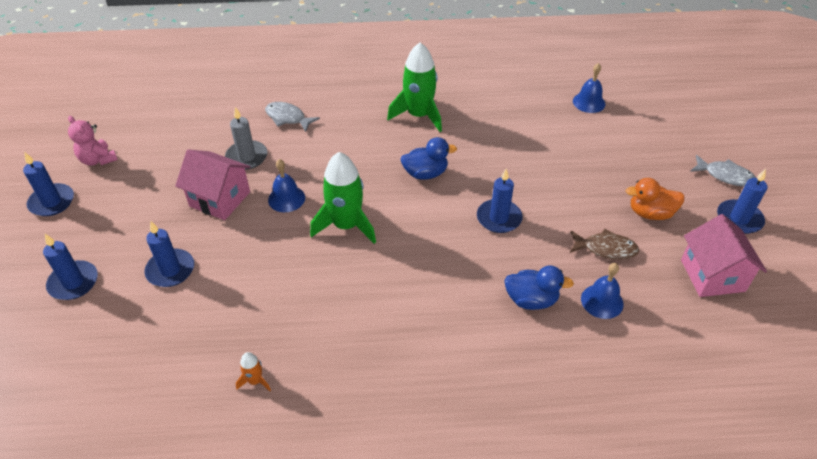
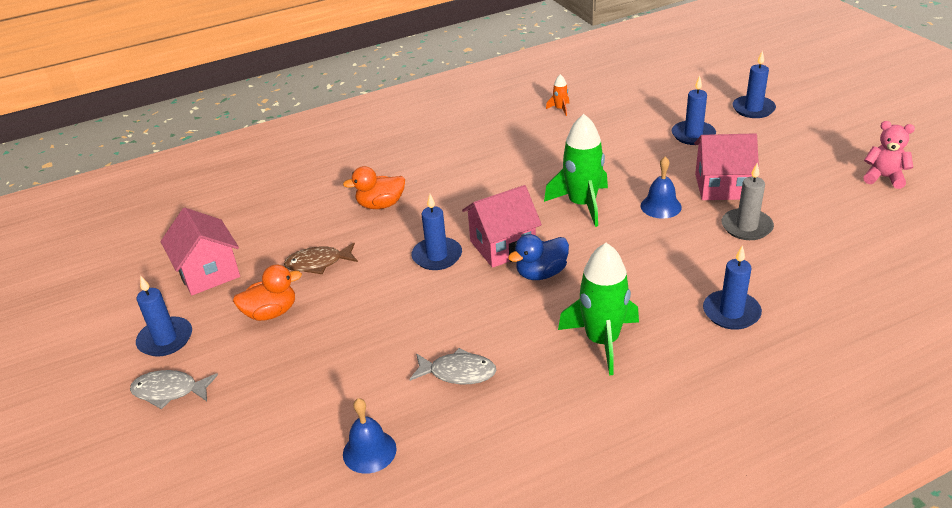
camera: 160 degrees right, 10 degrees down
blue candle [23,152,74,216] -> blue candle moved to [703,245,762,330]
grey fish [265,102,320,132] -> grey fish moved to [410,348,496,384]
blue duck [504,266,574,310] -> orange duck [343,166,405,209]
blue bell [581,263,624,319] -> none
none -> pink house [462,185,542,268]

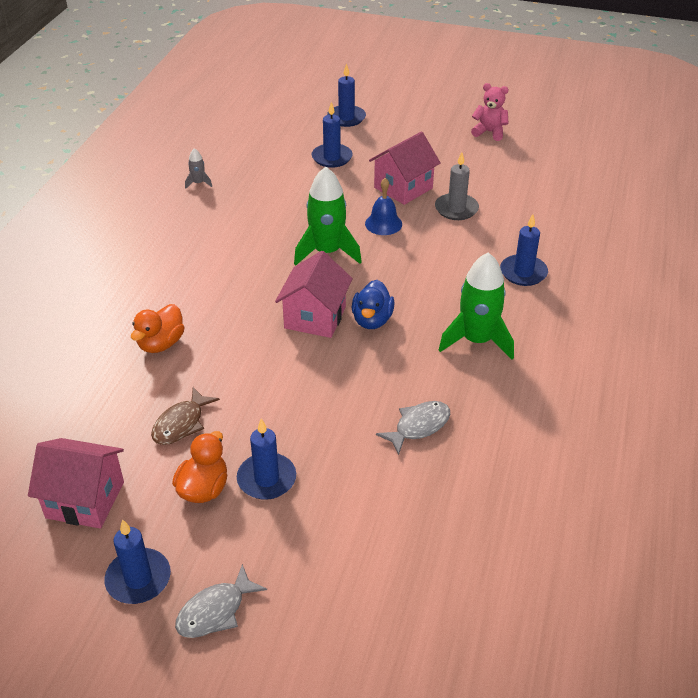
camera: 50 degrees left, 5 degrees up
blue bell [343,398,397,474] -> none
blue candle [412,194,462,270] -> blue candle moved to [237,418,296,500]
orange rocket [546,74,569,116] -> grey rocket [185,148,212,189]
pink teddy bear [863,121,915,189] -> pink teddy bear turned 45 degrees clockwise [471,83,509,141]

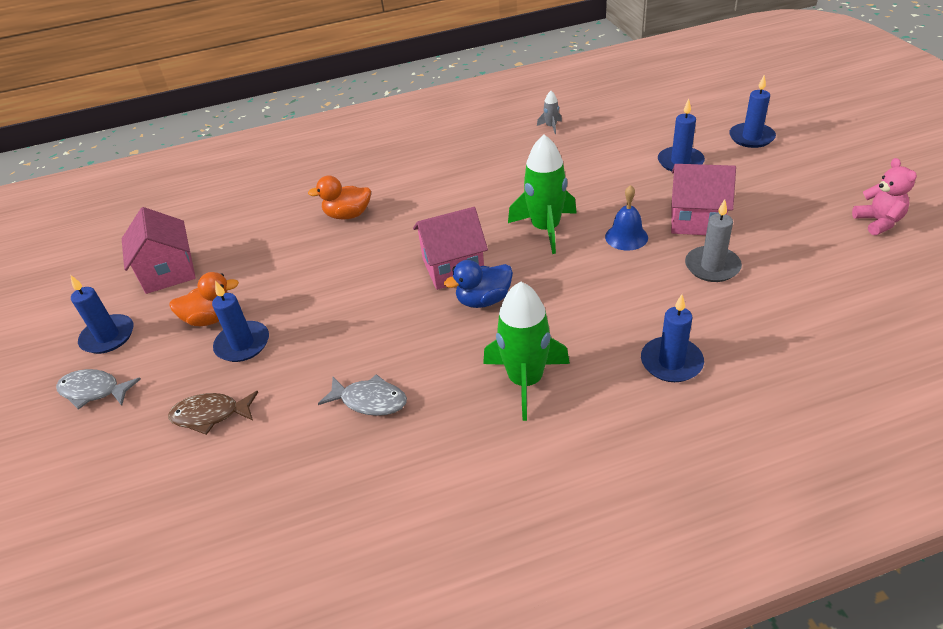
camera: 60 degrees right, 0 degrees up
brown fish [151,387,220,445] -> brown fish moved to [168,391,258,435]

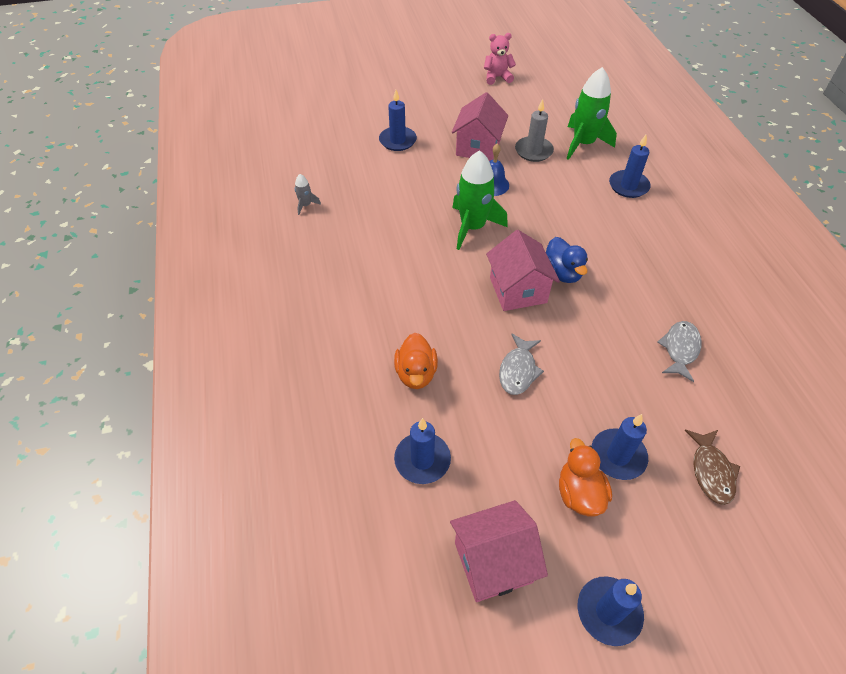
camera: 90 degrees left, 10 degrees up
grey fish [56,369,141,410] -> grey fish moved to [499,334,544,395]
green rocket [483,282,570,421] -> green rocket moved to [566,67,617,160]
blue candle [729,75,776,148] -> blue candle moved to [394,418,451,484]

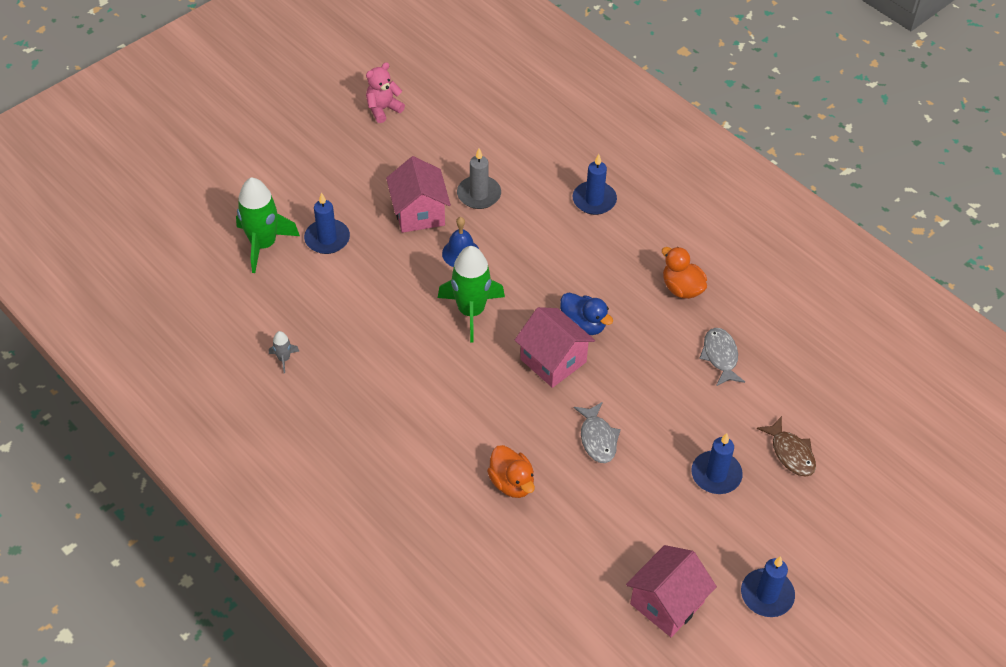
camera: 30 degrees left, 0 degrees up
blue candle [394,418,451,484] -> none
orange duck [559,438,612,516] -> orange duck moved to [662,247,707,299]
green rocket [566,67,617,160] -> green rocket moved to [236,177,300,273]

